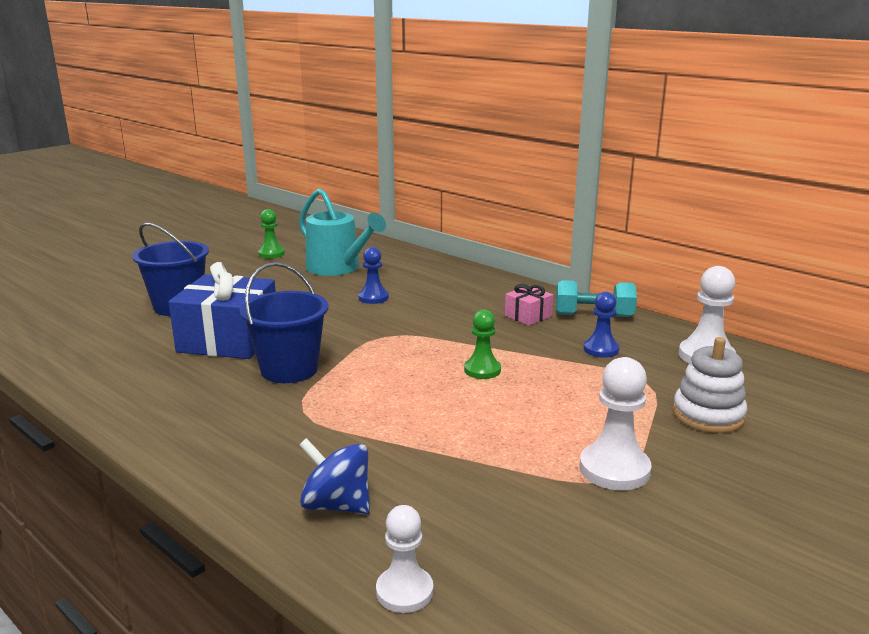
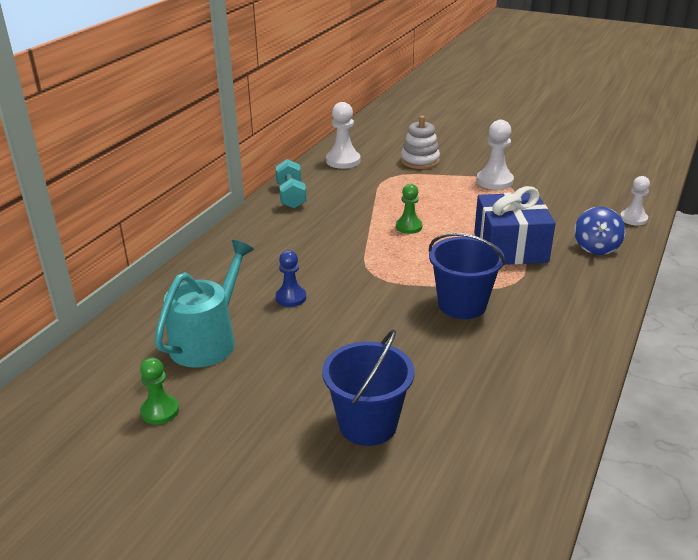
camera: 105 degrees left, 10 degrees up
blue gift [169,262,276,359] -> blue gift moved to [474,186,555,265]
pink gift [505,284,553,326] -> none
blue pawn [584,292,619,358] -> none

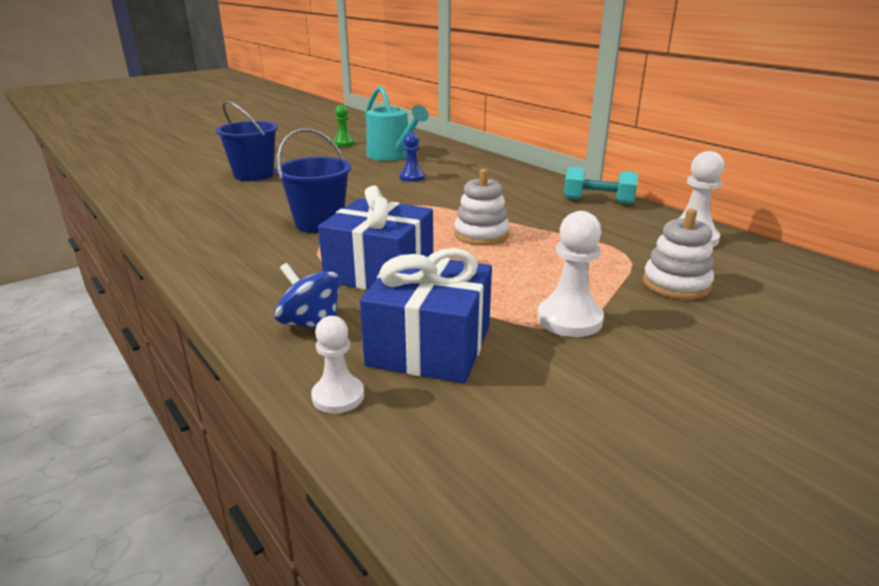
camera: 115 degrees right, 5 degrees down
green pawn [396,184,422,234] -> white stacking toy [454,169,510,246]
none -> blue gift [360,248,492,383]

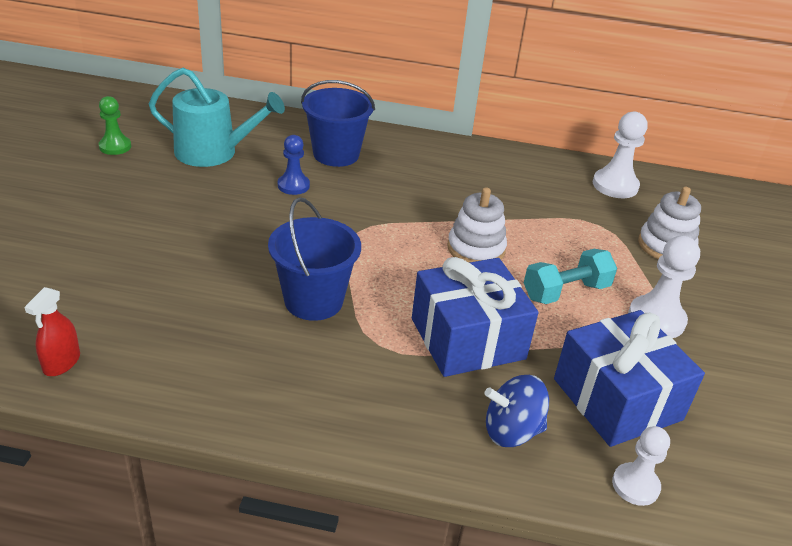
camera: 45 degrees left, 10 degrees up
blue bucket [216,100,278,181] -> blue bucket moved to [301,80,375,167]
turquoise dumbbell [564,167,638,204] -> turquoise dumbbell moved to [524,249,617,304]
none -> red spray bottle [25,287,80,376]

